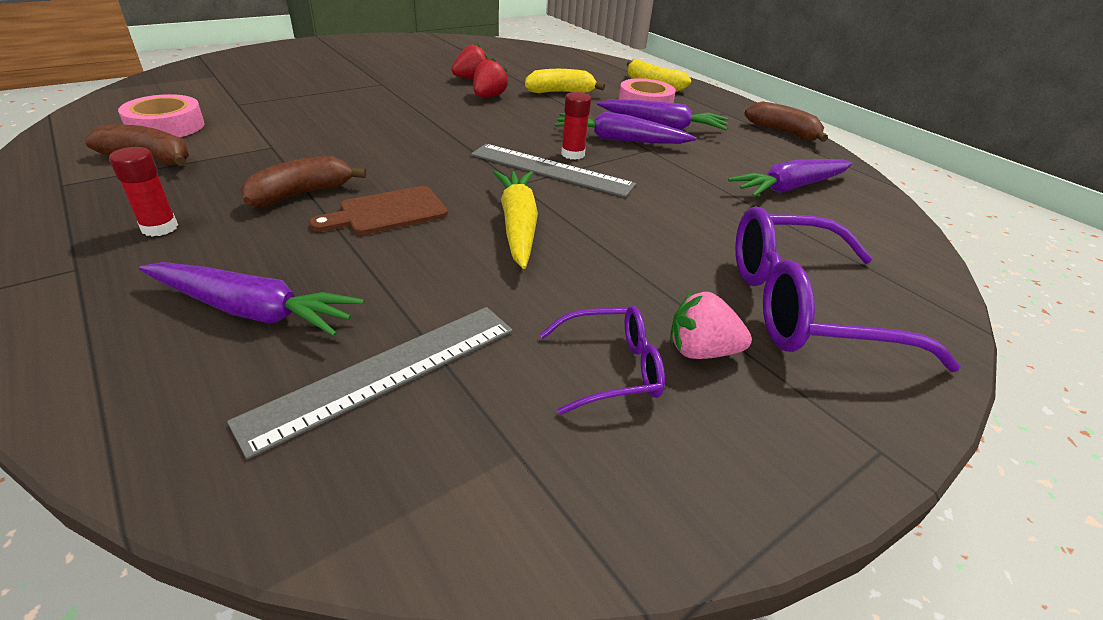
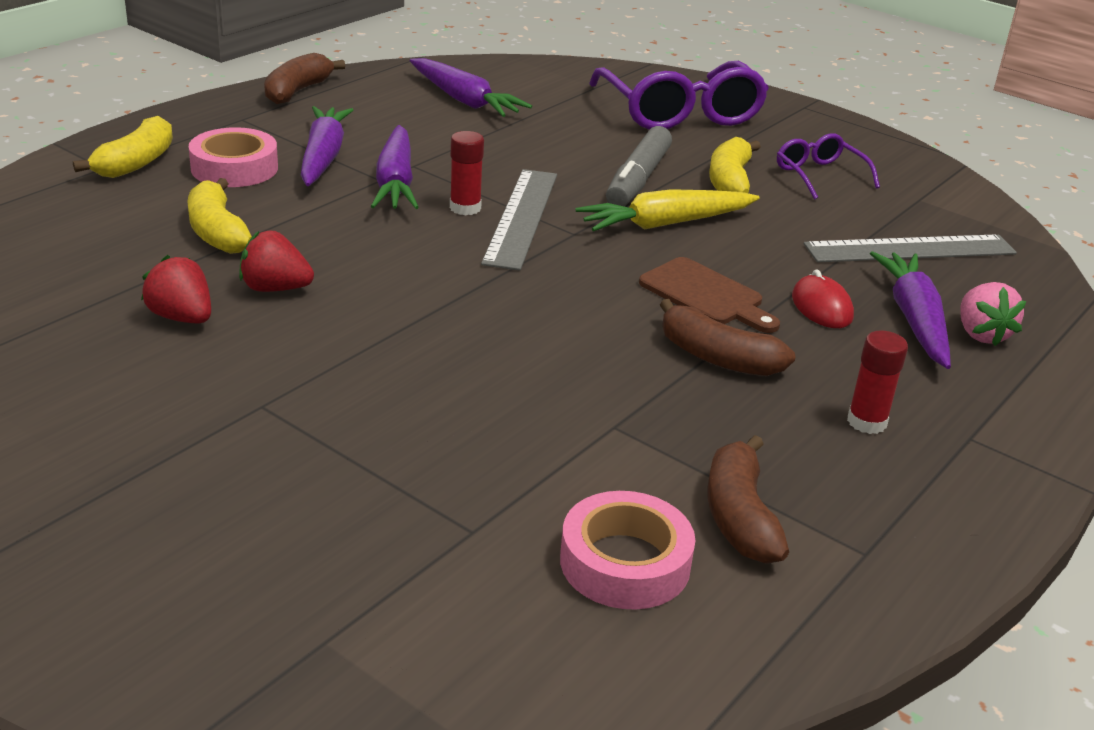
camera: 105 degrees left, 5 degrees down
grey ruler [227,307,513,459] -> grey ruler turned 45 degrees counterclockwise [804,235,1017,262]
pink strawberry [670,291,752,359] -> pink strawberry moved to [960,282,1026,346]
none -> grey marker [606,126,672,207]
none -> yellow banana [709,137,761,193]
none -> red mouse [792,269,854,328]

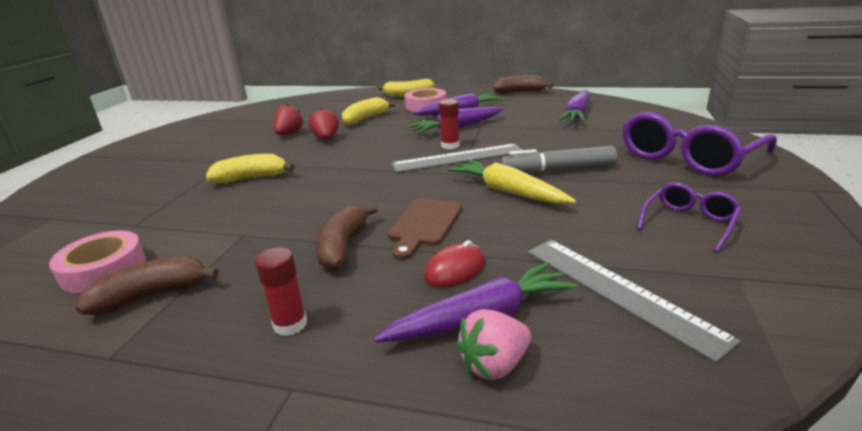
camera: 70 degrees right, 5 degrees down
yellow banana [709,137,761,193] -> yellow banana moved to [205,154,295,184]

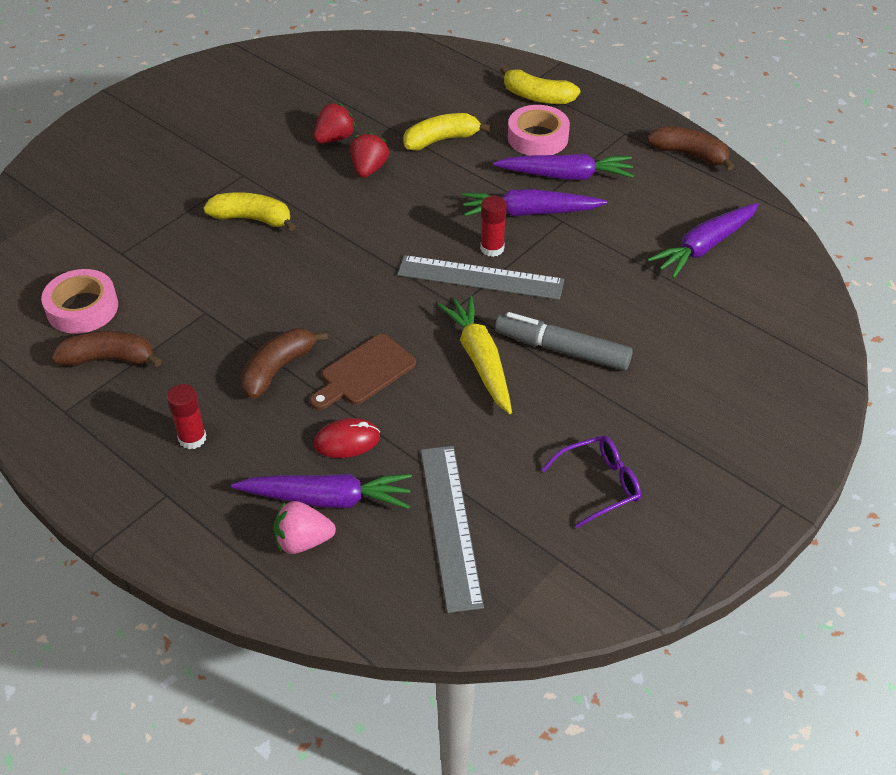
camera: 25 degrees right, 20 degrees up
purple glasses [623,111,777,176] -> none

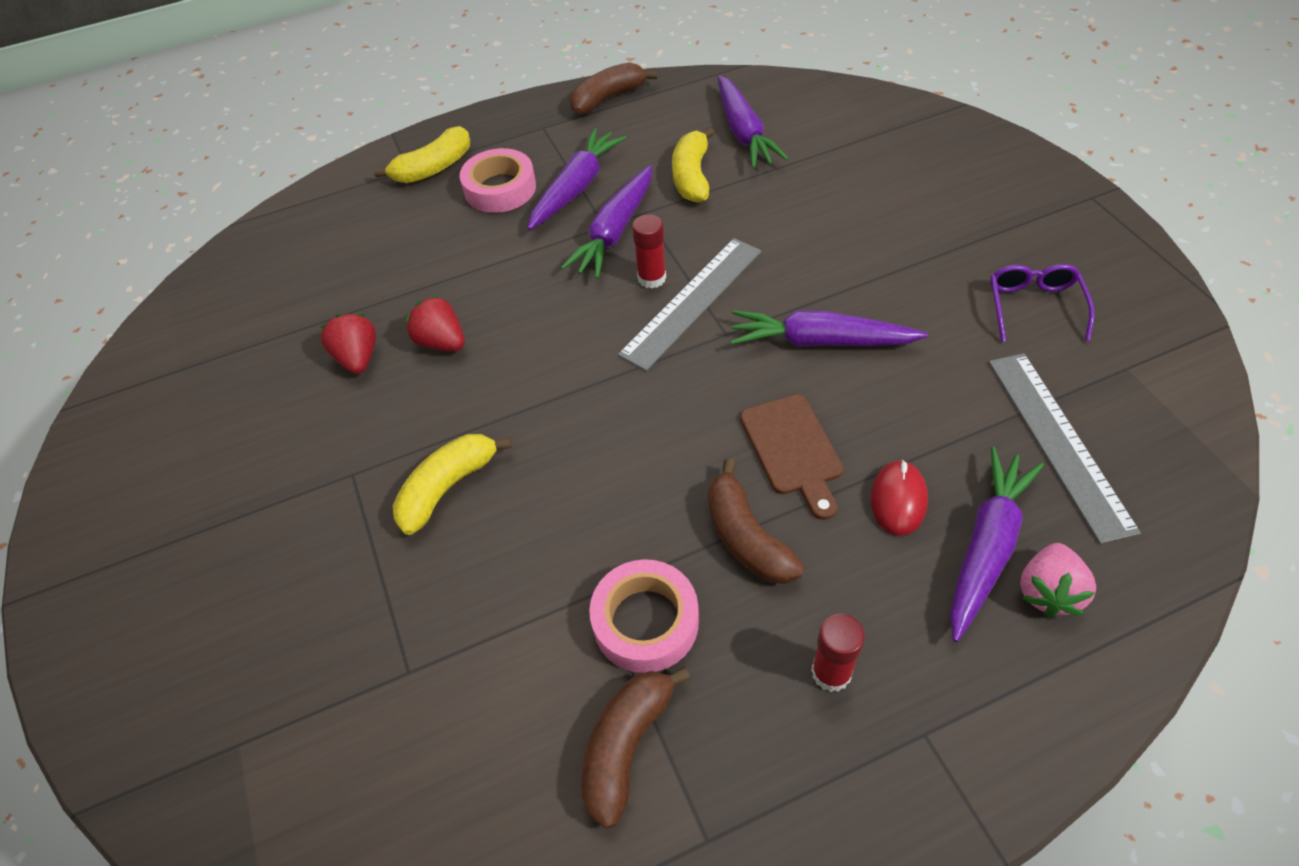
camera: 60 degrees left, 5 degrees up
pink tape [41,269,118,334] -> pink tape moved to [589,559,699,673]
yellow banana [403,113,491,151] -> yellow banana moved to [672,127,715,203]
grey ruler [421,446,484,613] -> grey ruler turned 60 degrees clockwise [989,353,1141,544]
yellow carrot [438,295,512,414] -> purple carrot [731,310,928,347]
grey marker [495,312,633,371] -> none

